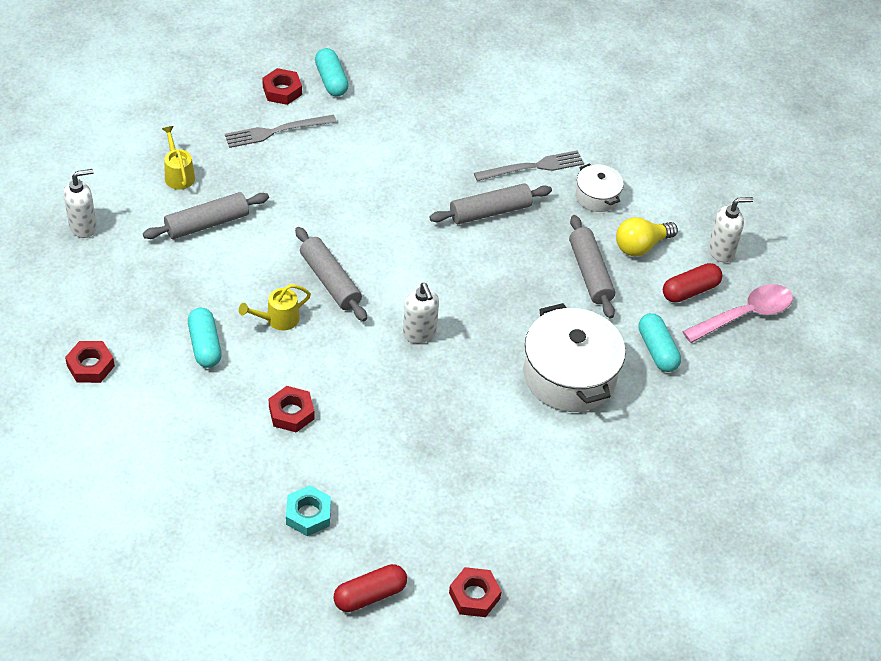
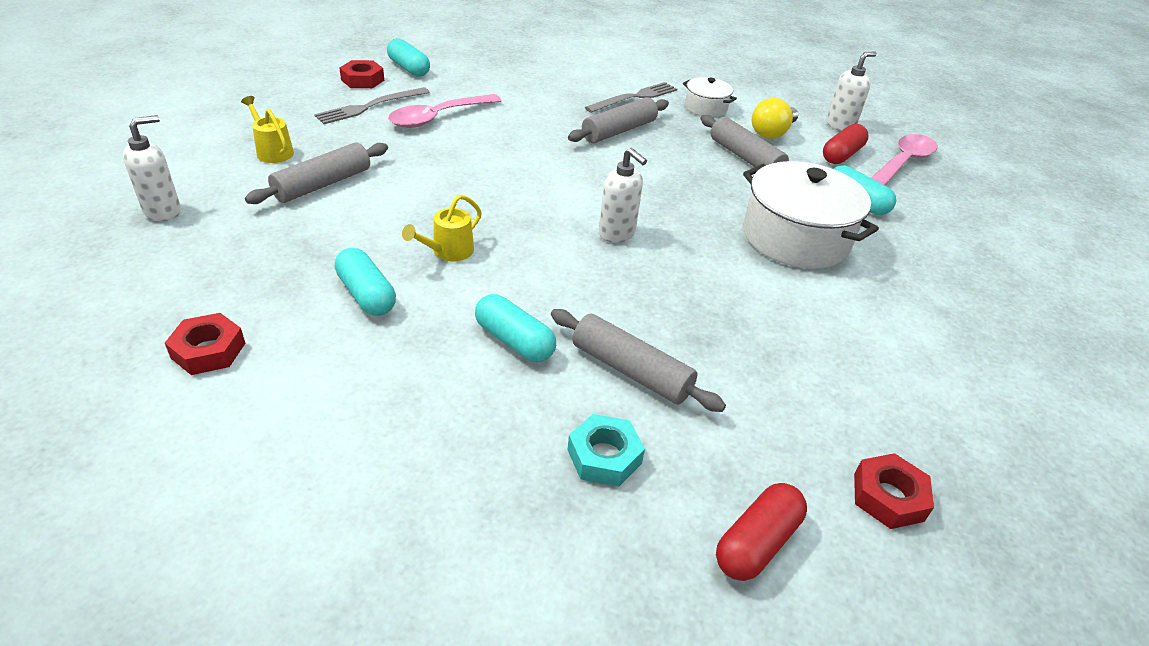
camera: 20 degrees left, 10 degrees down
red nut [269,386,314,432] -> turquoise capsule [475,294,556,362]
grey rolling pin [295,227,367,321] -> grey rolling pin moved to [551,309,726,412]
none -> pink spoon [388,94,502,128]

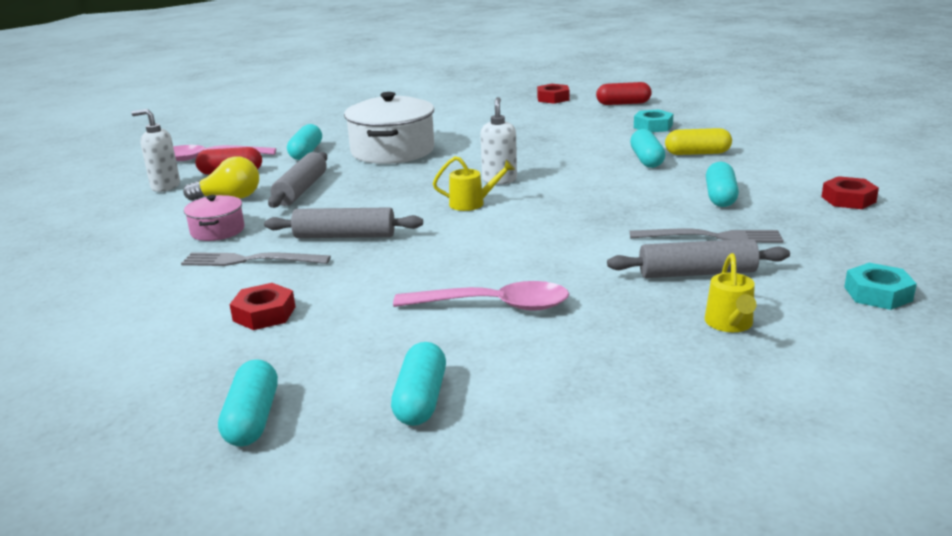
camera: 130 degrees left, 15 degrees down
white soap dispenser [123,115,181,221] -> turquoise nut [844,263,917,310]
grey fork [314,87,430,124] -> grey fork moved to [630,229,784,243]
red nut [339,60,385,88] -> red nut moved to [230,283,295,330]
yellow watering can [402,194,482,261] -> yellow watering can moved to [433,156,515,211]
grey rolling pin [551,309,726,412] -> none
white pot [683,77,737,117] -> pink pot [184,195,244,241]
none -> turquoise capsule [218,359,278,446]
none -> yellow capsule [665,128,732,155]

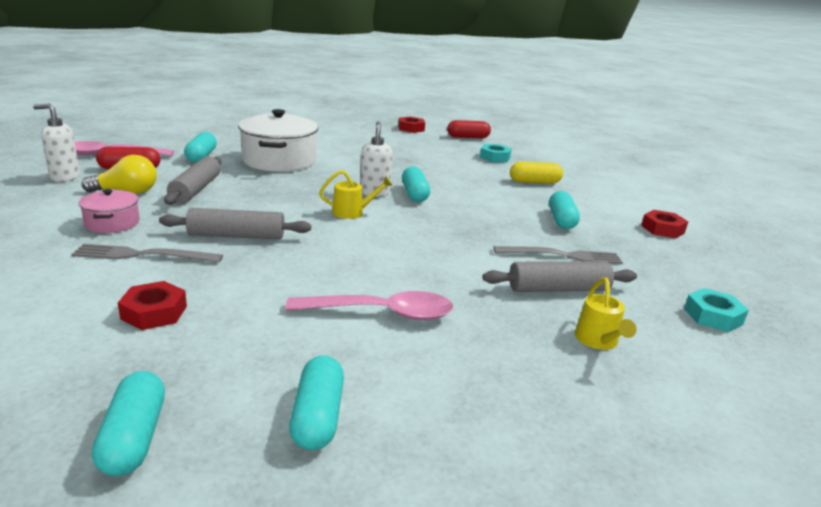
camera: 10 degrees left, 0 degrees up
turquoise capsule [630,129,665,168] -> turquoise capsule moved to [402,166,430,202]

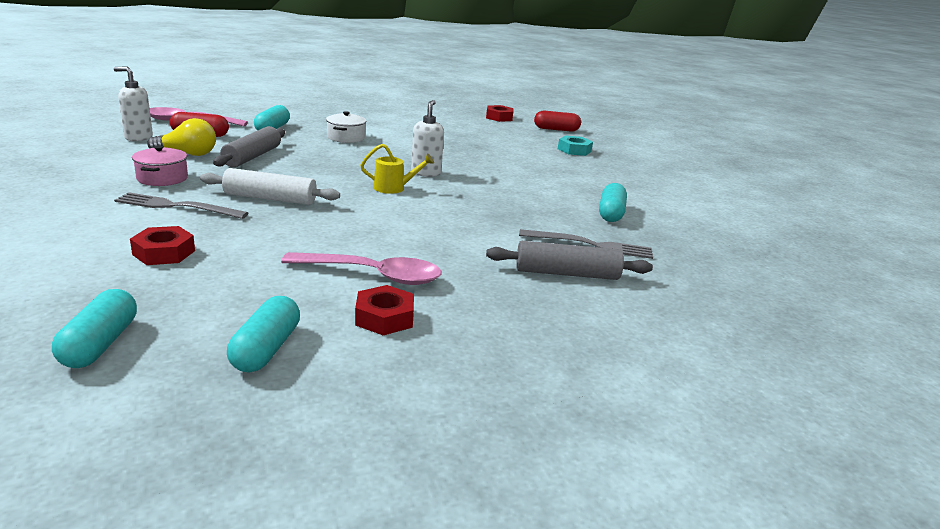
camera: 10 degrees right, 0 degrees up
grey rolling pin [159,208,311,240] -> white rolling pin [200,168,340,205]
white pot [238,109,318,172] -> white pot [326,111,366,143], size x0.51
turquoise capsule [402,166,430,202] -> none
yellow capsule [510,162,563,184] -> none
yellow watering can [575,278,637,350] -> none
red nut [641,210,688,238] -> red nut moved to [355,285,414,335]
turquoise nut [684,288,749,332] -> none

